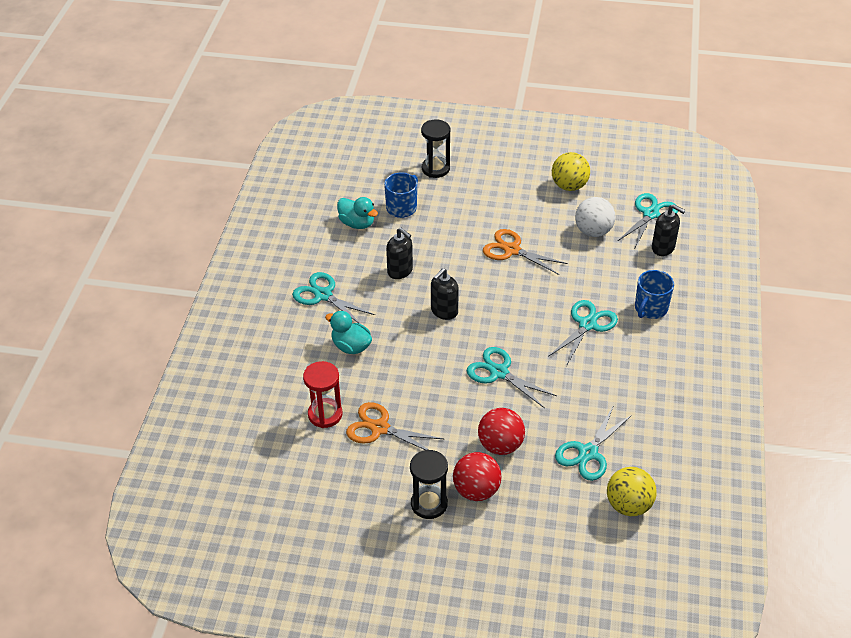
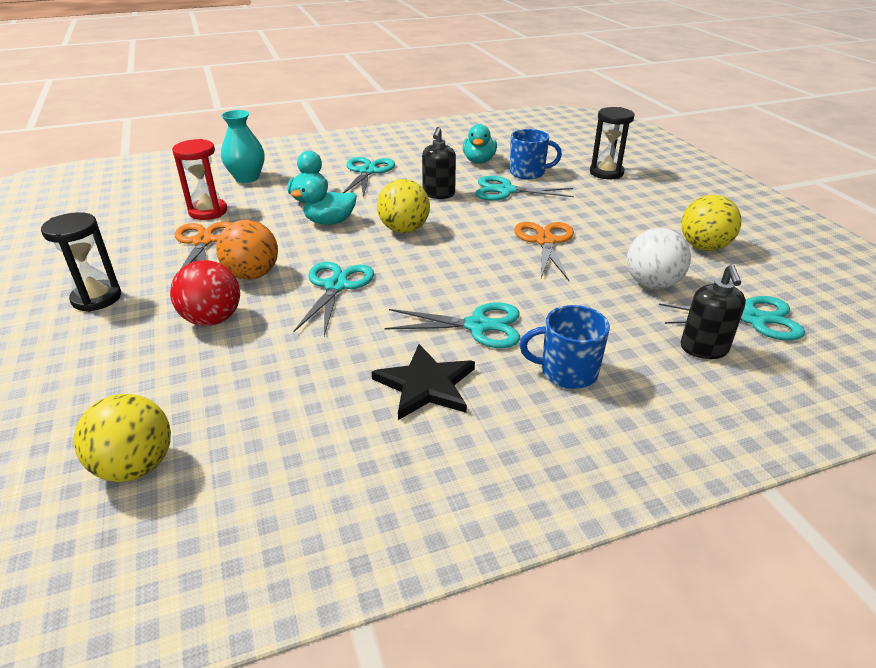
camera: 60 degrees right, 10 degrees down
black soap dispenser [431,268,459,320] -> yellow ball [377,179,430,233]
red ball [453,452,502,501] -> none
turquoise scissors [555,405,632,481] -> turquoise scissors moved to [475,176,574,201]
none -> orange ball [216,220,278,280]
none -> turquoise vase [221,110,265,183]
none -> turquoise duck [291,176,357,225]
none -> black star [372,344,475,420]

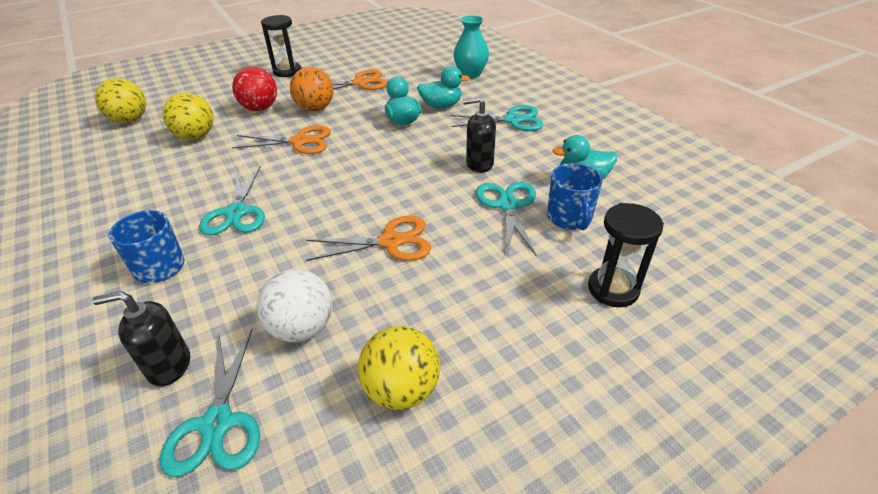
camera: 80 degrees right, 5 degrees up
red hourglass [172,139,227,220] -> none
turquoise scissors [293,262,374,336] -> orange scissors [232,125,331,154]
black star [372,344,475,420] -> none
yellow ball [377,179,430,233] -> yellow ball moved to [163,93,213,140]

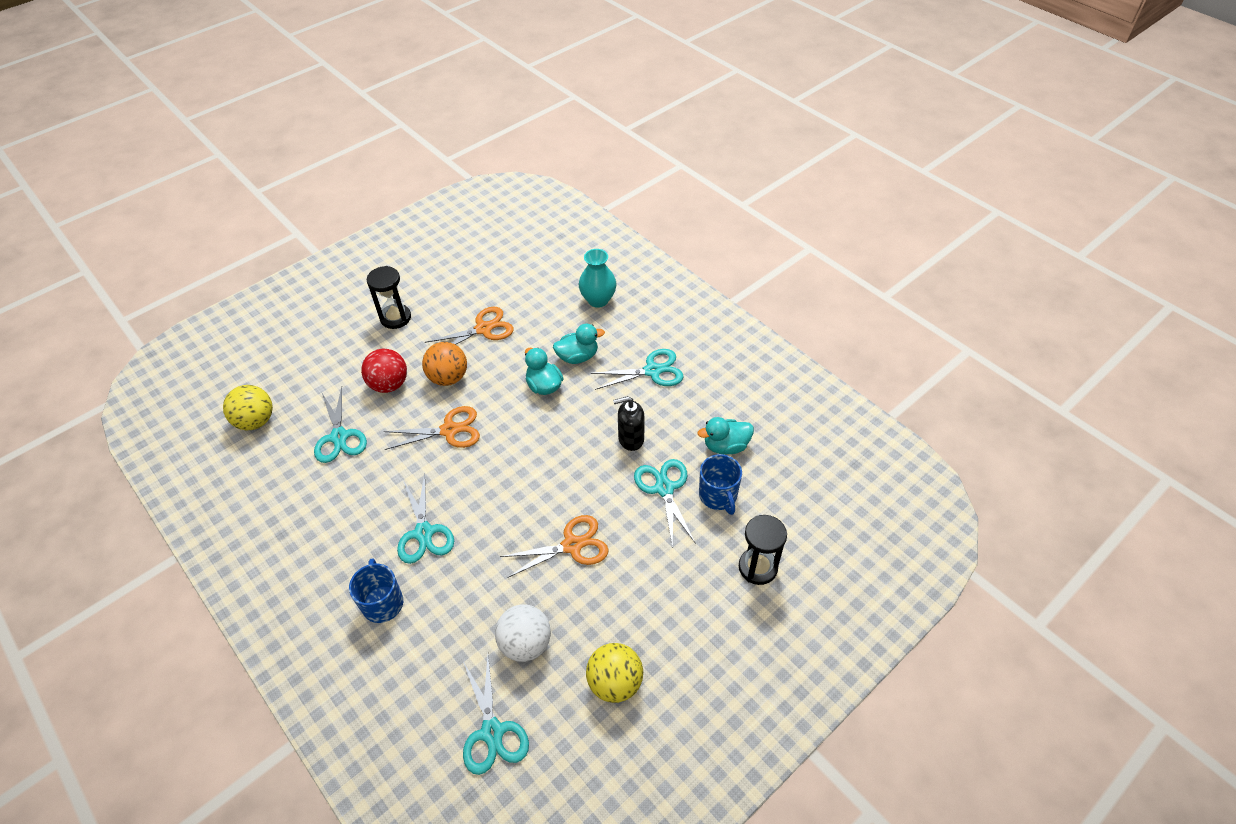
camera: 10 degrees left, 10 degrees up
black soap dispenser [92,291,190,386] -> none
yellow ball [163,93,213,140] -> turquoise scissors [314,387,367,463]

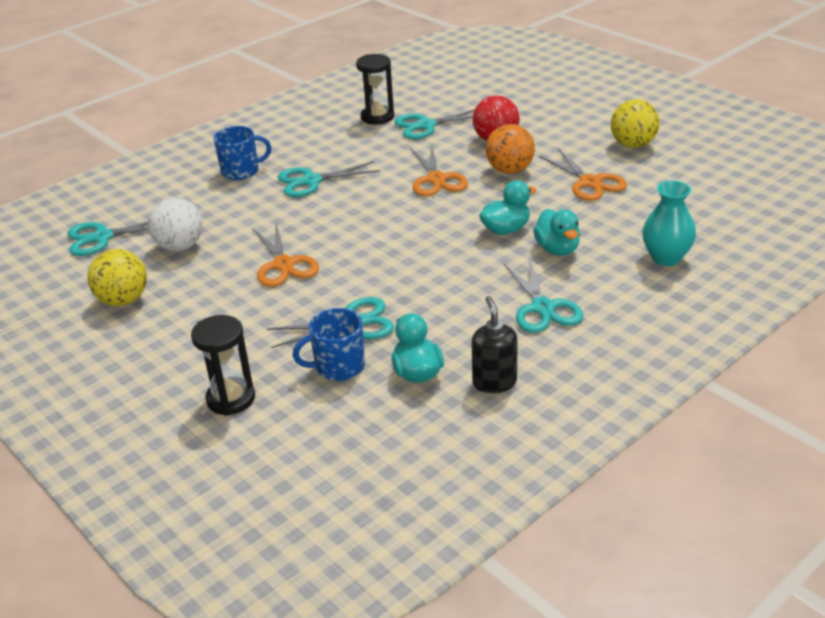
camera: 90 degrees right, 15 degrees down
yellow ball [223,385,273,430] -> yellow ball moved to [611,99,660,148]
black hourglass [367,266,411,329] -> black hourglass moved to [356,54,394,125]
black soap dispenser [613,396,645,451] -> black soap dispenser moved to [471,296,518,393]

